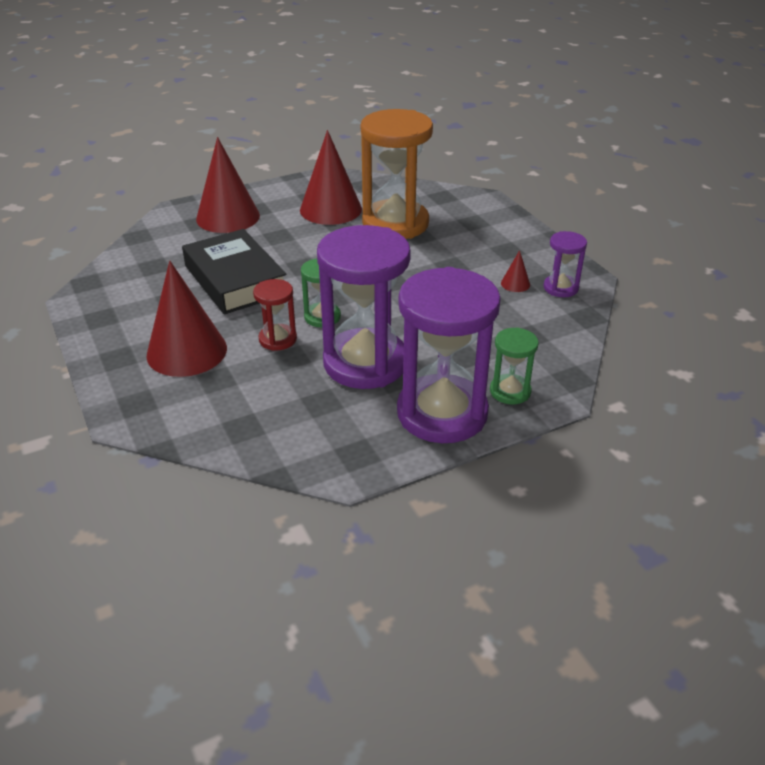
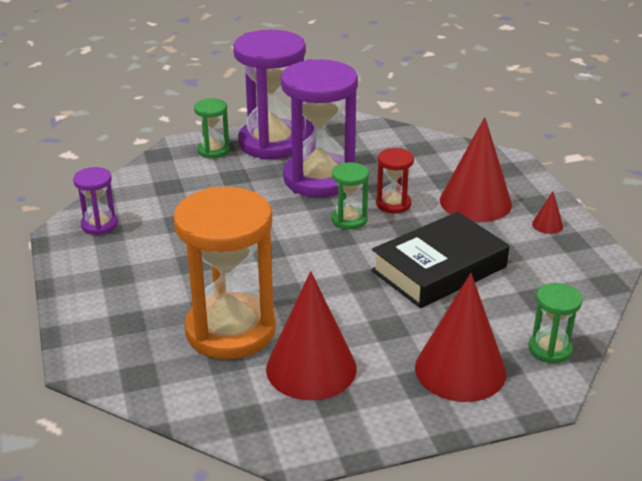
camera: 170 degrees left, 5 degrees down
black book [182,229,286,314] -> black book turned 75 degrees clockwise [371,212,509,308]
red cone [501,250,530,292] -> red cone moved to [532,191,563,234]
none -> green hourglass [529,283,582,363]

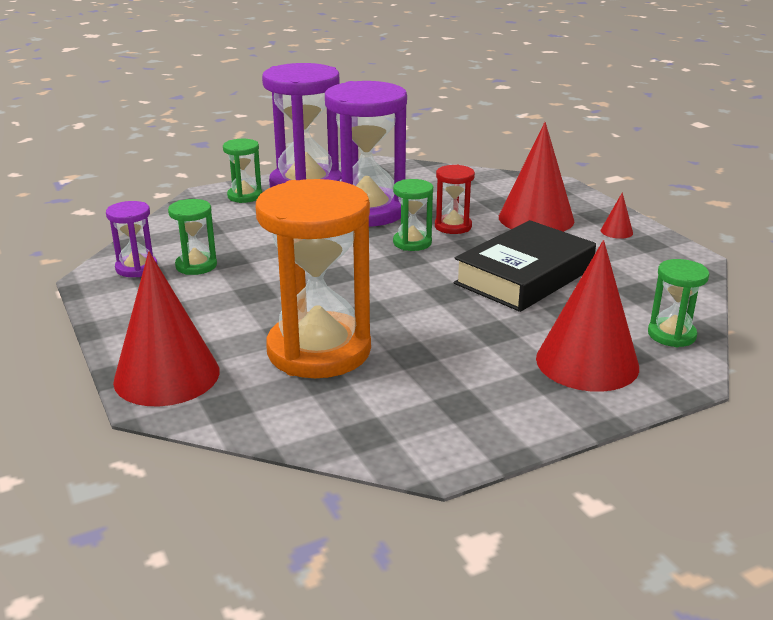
camera: 10 degrees left, 5 degrees down
red cone [266,271,357,400] -> red cone moved to [113,252,220,406]
none -> green hourglass [168,199,217,275]

